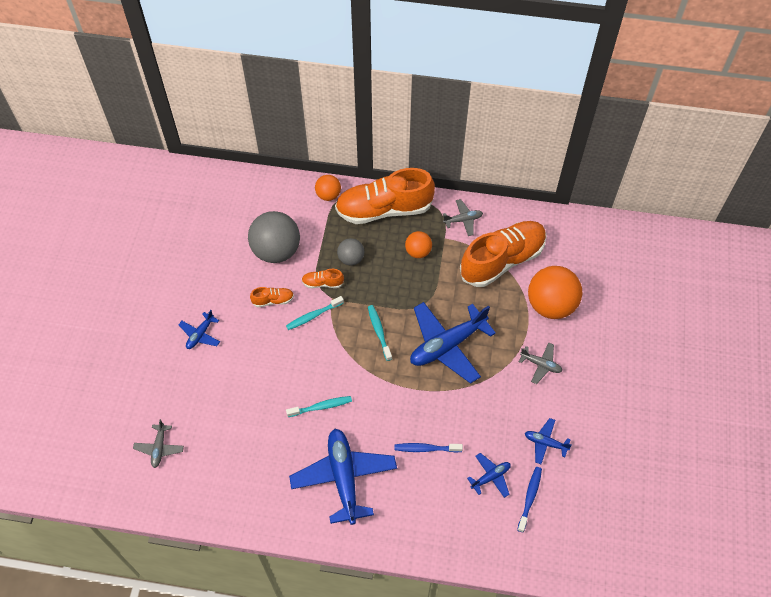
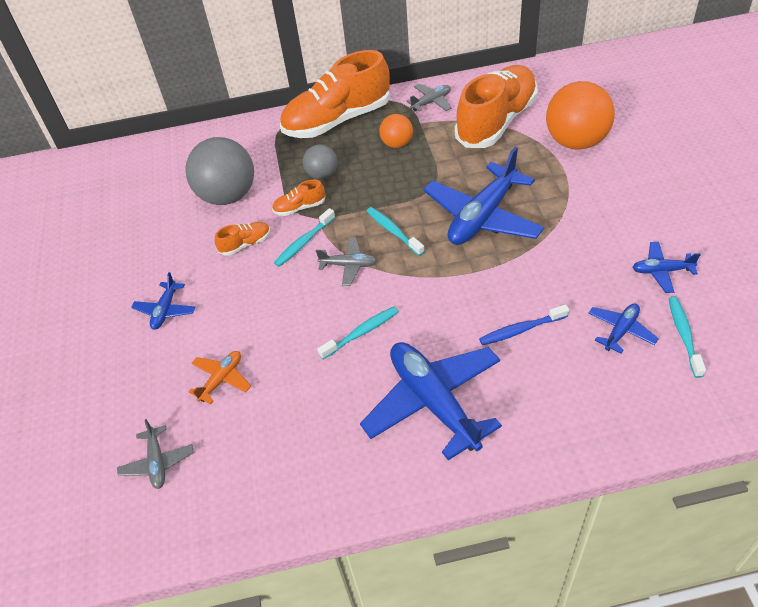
camera: 15 degrees left, 10 degrees down
orange ball [315,175,341,201] -> none
blue toothbrush [517,467,542,533] -> turquoise toothbrush [668,297,706,378]
grey plane [519,342,562,384] -> grey plane moved to [316,237,377,286]
none -> orange plane [189,351,251,405]

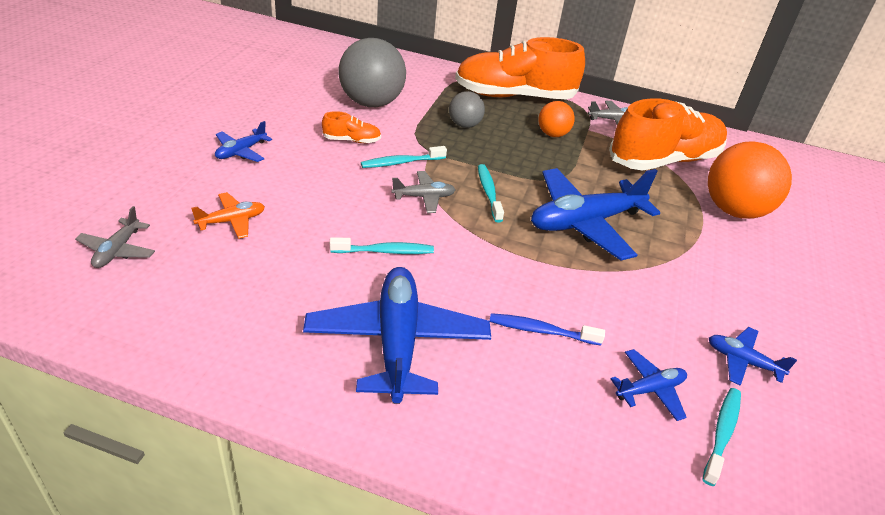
camera: 20 degrees right, 10 degrees down
orange shoe [272,180,325,216] -> none
grey plane [316,237,377,286] -> grey plane turned 45 degrees counterclockwise [391,171,456,213]

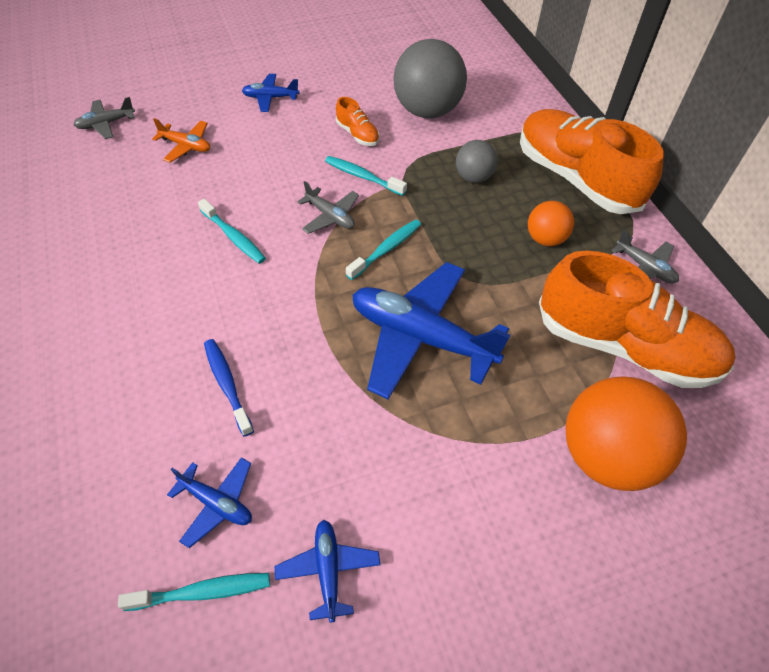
camera: 55 degrees right, 15 degrees up
blue plane [303,267,491,404] -> none

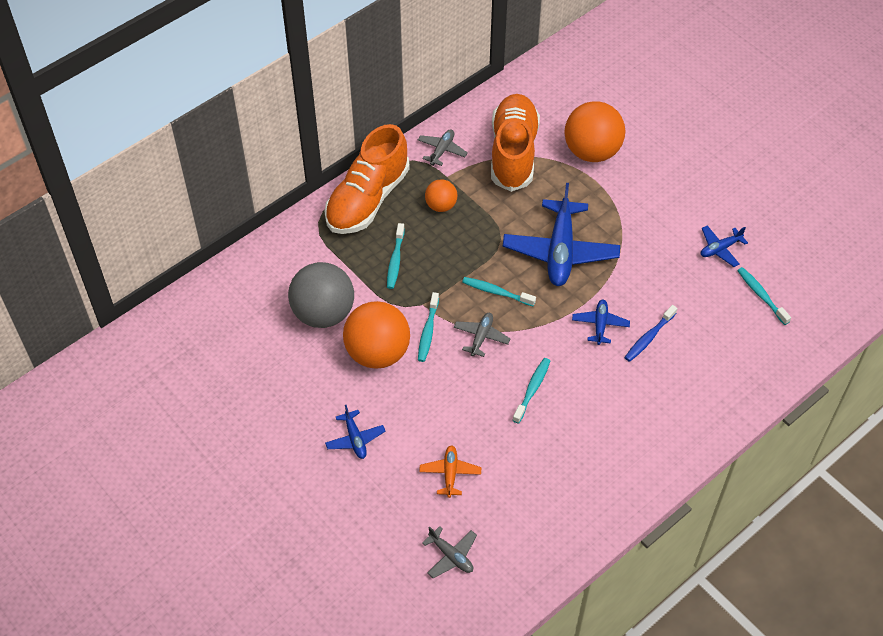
camera: 110 degrees left, 0 degrees up
blue plane [167,457,252,548] -> blue plane moved to [572,300,630,345]
orange shoe [336,97,380,146] -> orange ball [343,301,410,369]
grey ball [456,140,498,183] -> turquoise toothbrush [387,223,405,289]

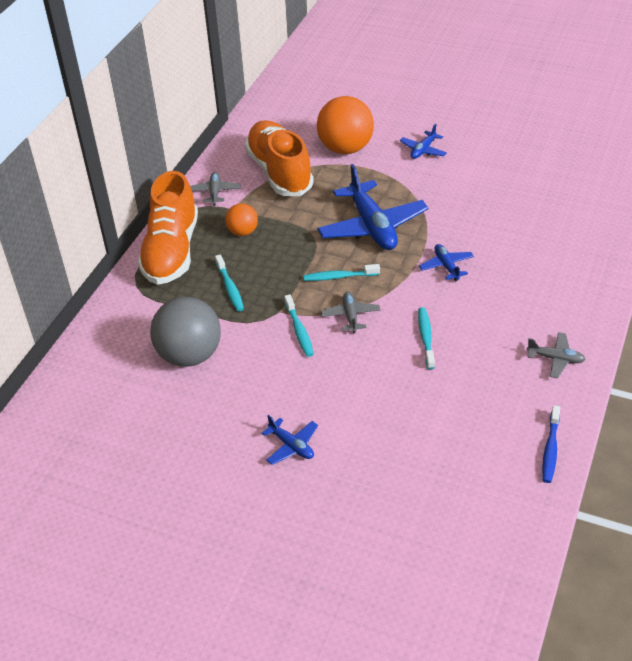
camera: 25 degrees left, 10 degrees down
orange ball [343,301,410,369] -> none
orange plane [419,445,481,498] -> none
grey plane [422,526,477,578] -> grey plane moved to [527,332,585,378]
blue toothbrush [624,305,677,362] -> blue toothbrush moved to [542,405,560,483]
blue plane [701,225,748,267] -> blue plane moved to [400,124,447,159]
turquoise toothbrush [737,267,791,325] -> none

